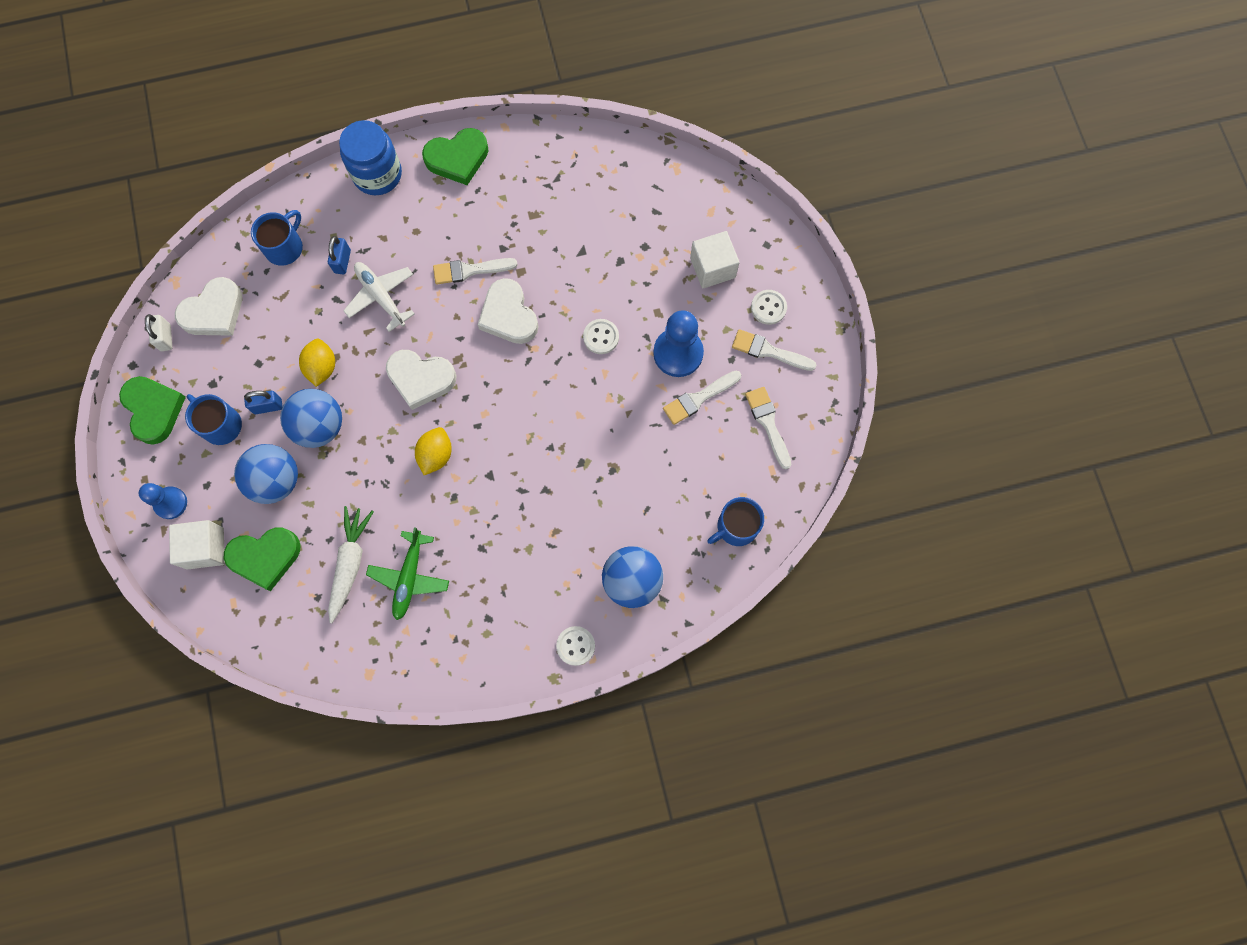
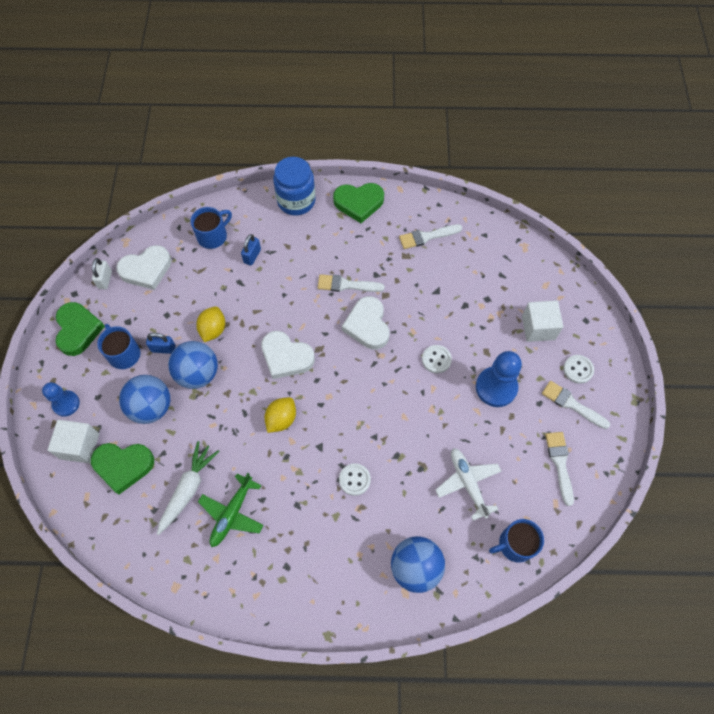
camera: 15 degrees right, 10 degrees down
white plane [344,262,415,332] -> white plane moved to [435,448,502,521]
white button [556,626,595,666] -> white button moved to [339,463,371,496]
white brush [663,371,741,425] -> white brush moved to [399,224,462,249]

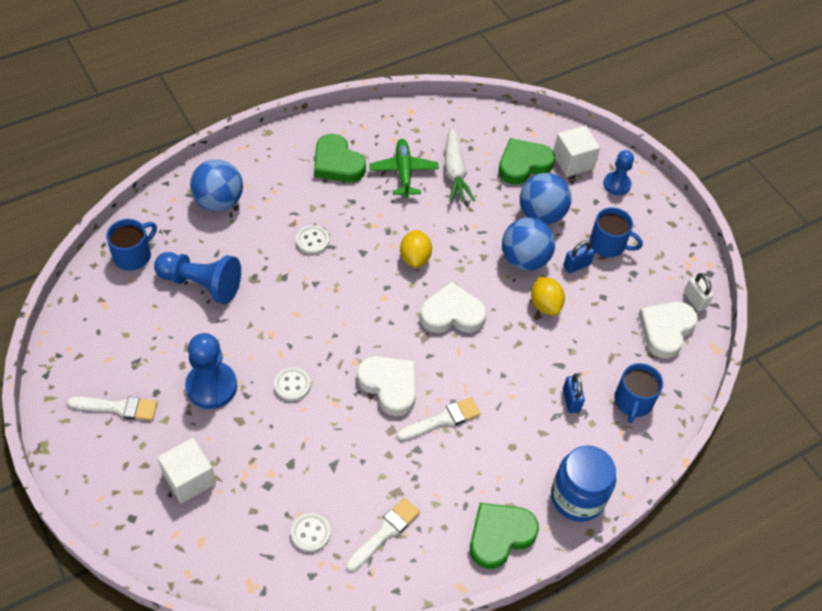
camera: 145 degrees right, 10 degrees down
green heart [55,302,105,356] -> green heart moved to [314,134,366,182]
white plane [435,448,502,521] -> blue pawn [154,252,241,304]
white brush [545,432,574,506] -> none
white button [563,355,594,384] -> white button moved to [291,513,331,552]

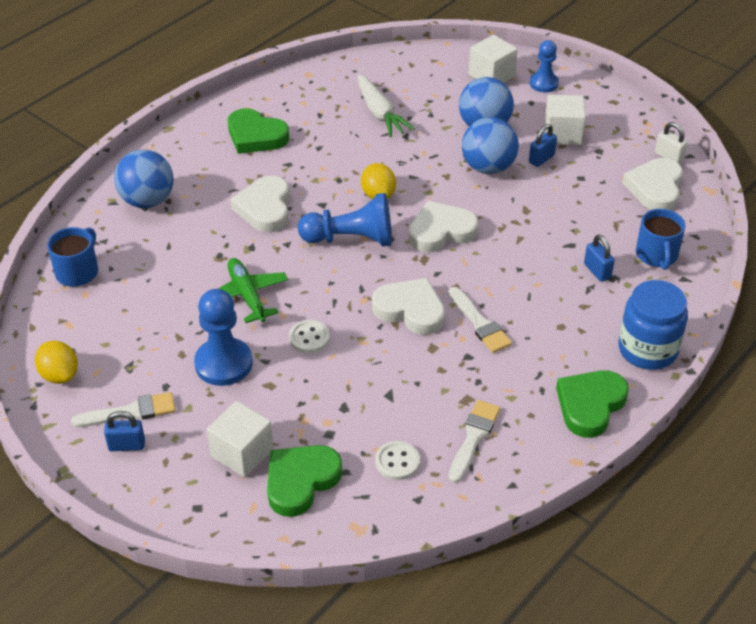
camera: 15 degrees left, 10 degrees down
blue pawn [154,252,241,304] -> blue pawn moved to [298,193,392,246]
white button [296,225,329,255] -> white heart [230,176,290,232]
green plane [369,139,439,198] -> green plane moved to [218,258,288,323]
white brush [397,397,481,441] -> white brush turned 105 degrees clockwise [449,287,512,353]
green heart [499,138,555,185] -> green heart moved to [267,445,342,517]
yellow lemon [531,276,565,315] -> yellow lemon moved to [35,341,78,384]
blue mug [590,207,643,257] -> white cube [544,95,586,145]
none -> blue padlock [104,411,145,451]

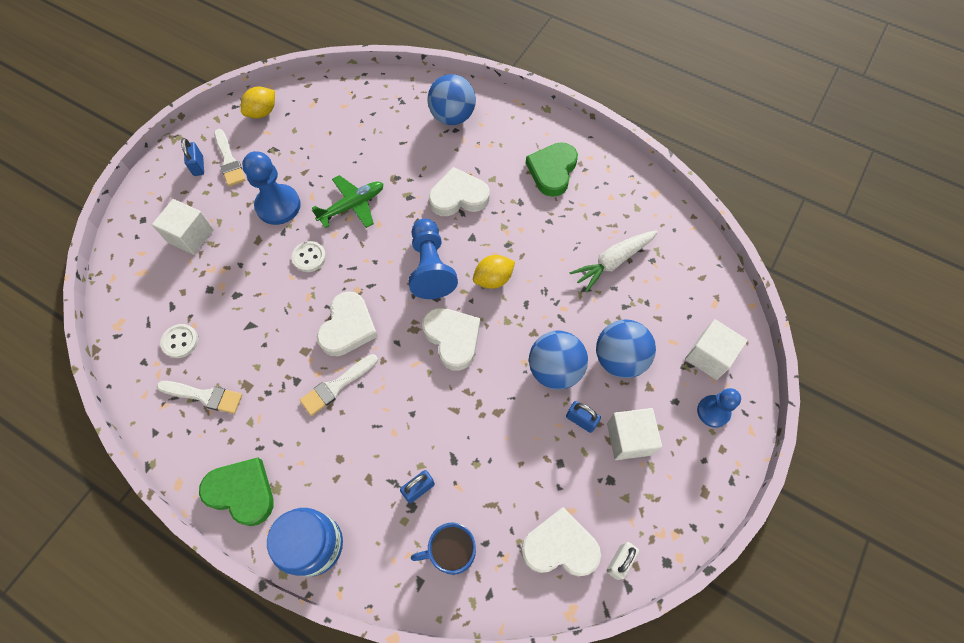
camera: 80 degrees right, 20 degrees up
blue mug [47,227,98,287] -> none
green heart [267,445,342,517] -> none

